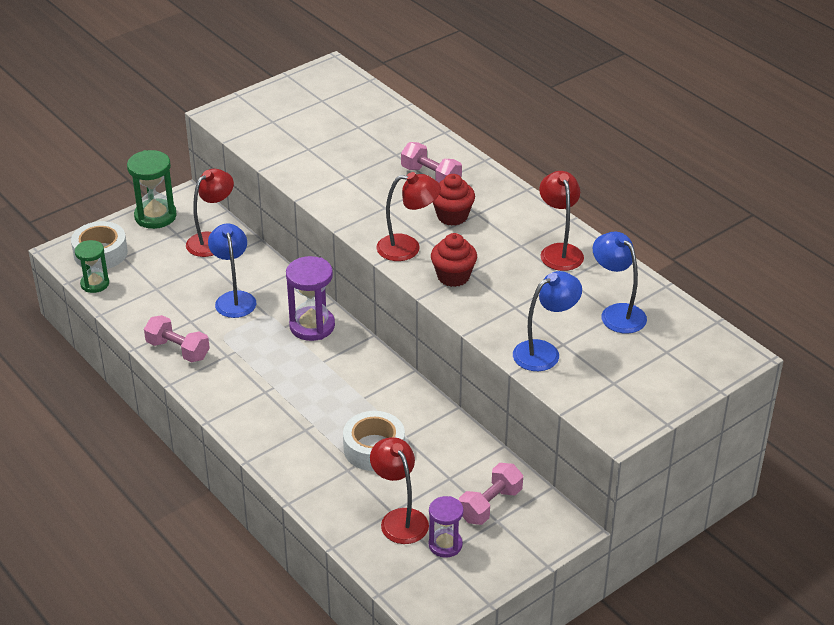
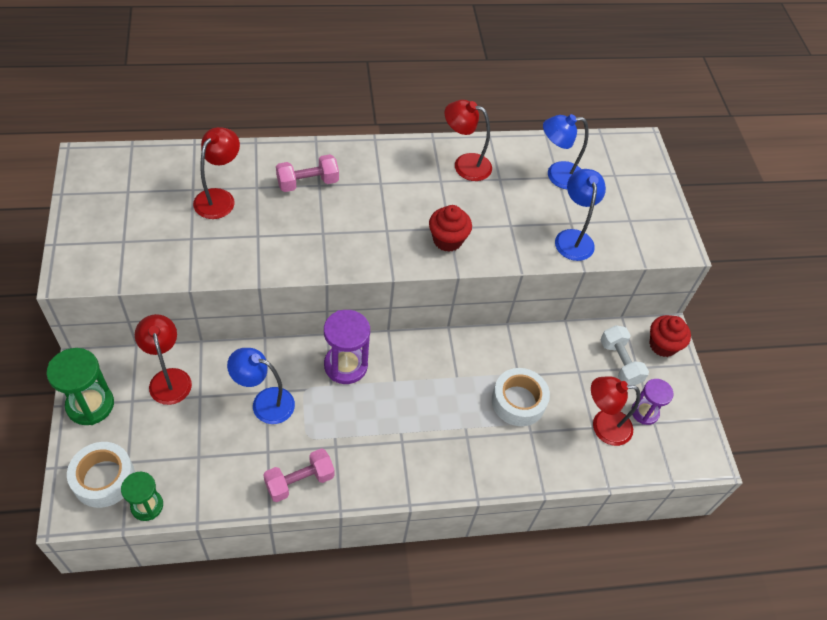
camera: 65 degrees left, 15 degrees up
red lamp [376,172,441,261] -> red lamp moved to [193,127,240,219]
red cupcake [433,174,475,226] -> red cupcake moved to [649,315,691,357]
pink dumbbell [459,463,523,525] -> white dumbbell [600,325,649,385]

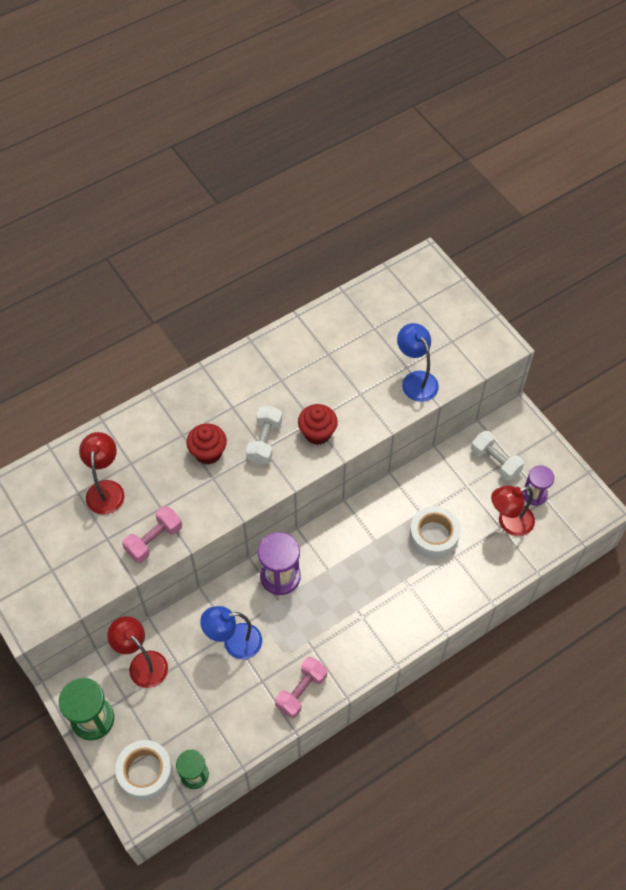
camera: 20 degrees left, 5 degrees up
pink dumbbell [276,154,339,192] -> pink dumbbell moved to [122,506,182,563]
red lamp [444,100,492,181] -> none
blue lamp [543,114,589,189] -> none
red cupcake [649,315,691,357] -> red cupcake moved to [186,424,227,464]
none -> white dumbbell [246,406,282,465]

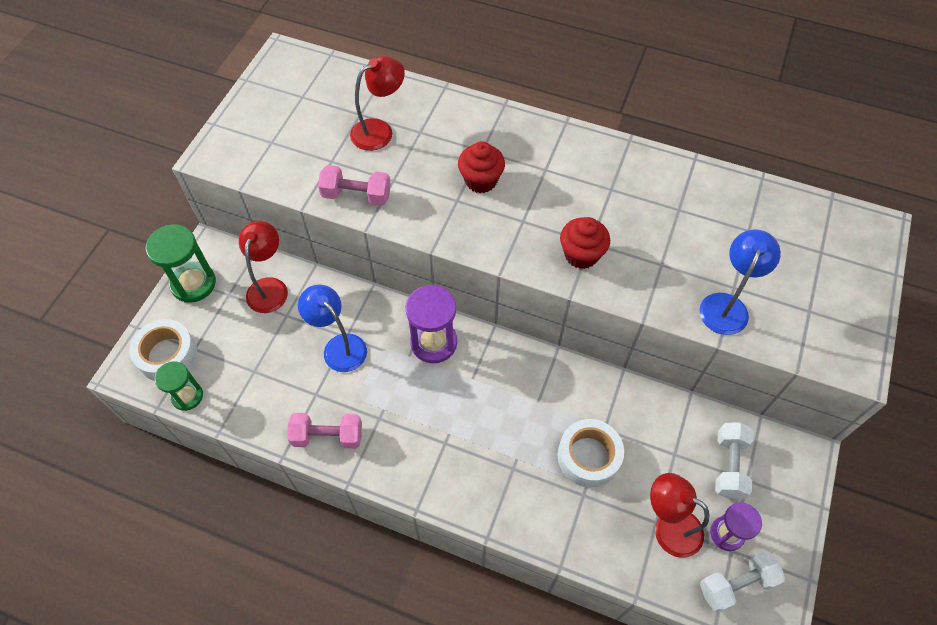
camera: 55 degrees right, 0 degrees up
white dumbbell [246,406,282,465] -> white dumbbell moved to [700,551,785,612]

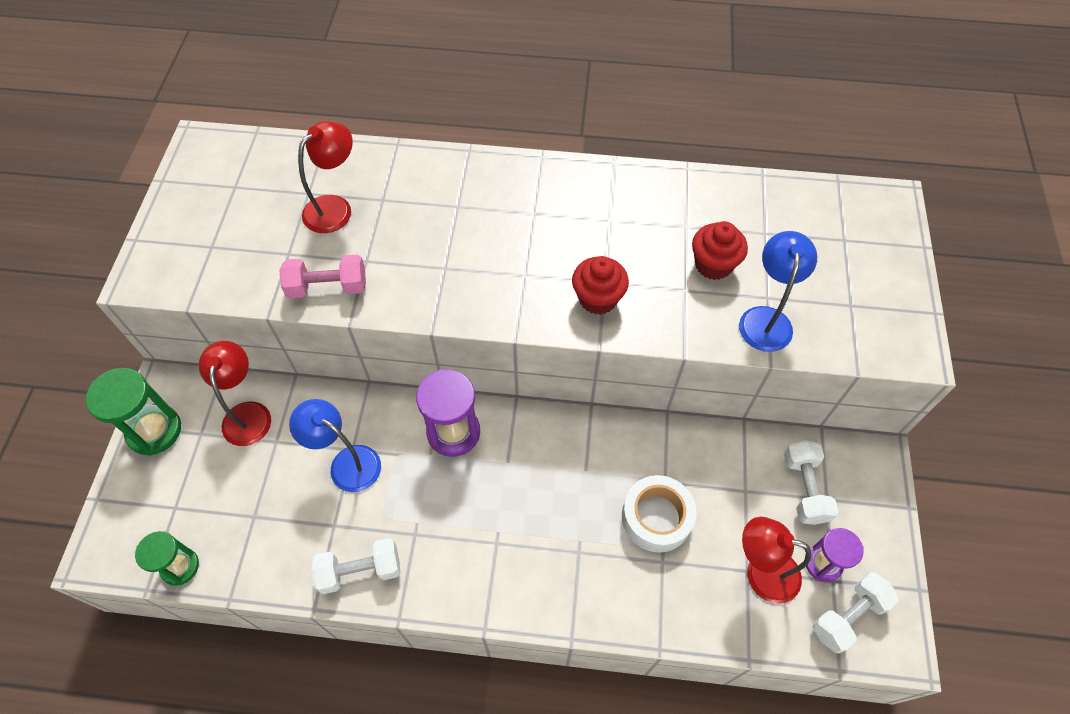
camera: 15 degrees left, 0 degrees up
white tape [129,319,197,381] -> none
pink dumbbell [288,413,362,449] -> white dumbbell [311,538,400,594]
red cupcake [458,141,505,193] -> red cupcake moved to [692,221,748,280]

